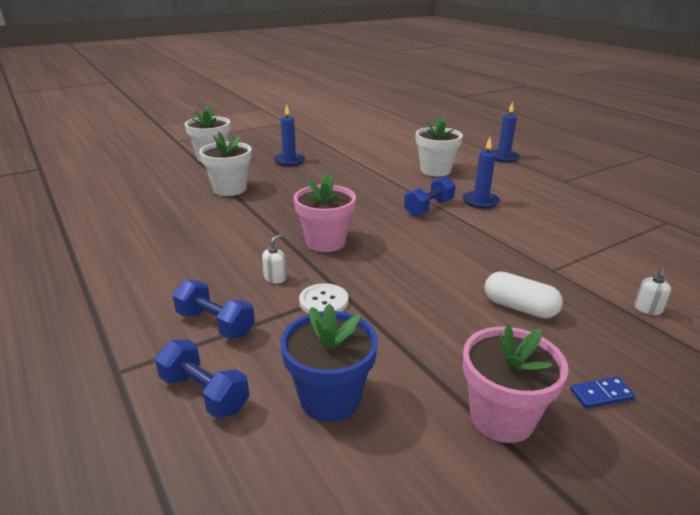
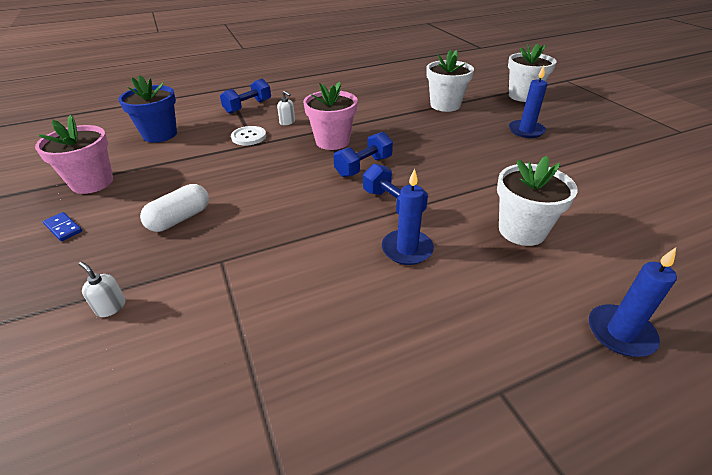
camera: 100 degrees right, 10 degrees up
blue dumbbell [155,339,249,418] -> blue dumbbell moved to [333,132,393,177]
blue domino [570,377,636,409] -> blue domino turned 45 degrees counterclockwise [43,212,82,241]

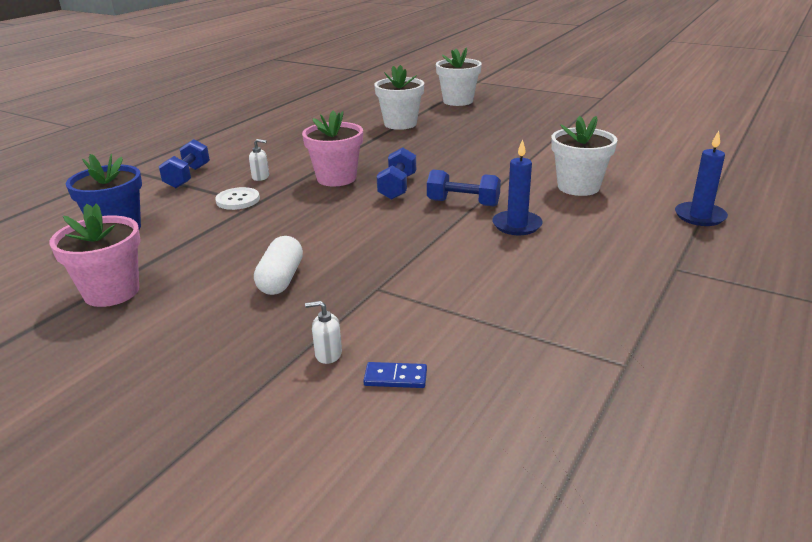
camera: 35 degrees left, 10 degrees down
blue domino [43,212,82,241] -> blue domino moved to [363,362,427,388]
blue candle [509,66,547,138] -> none

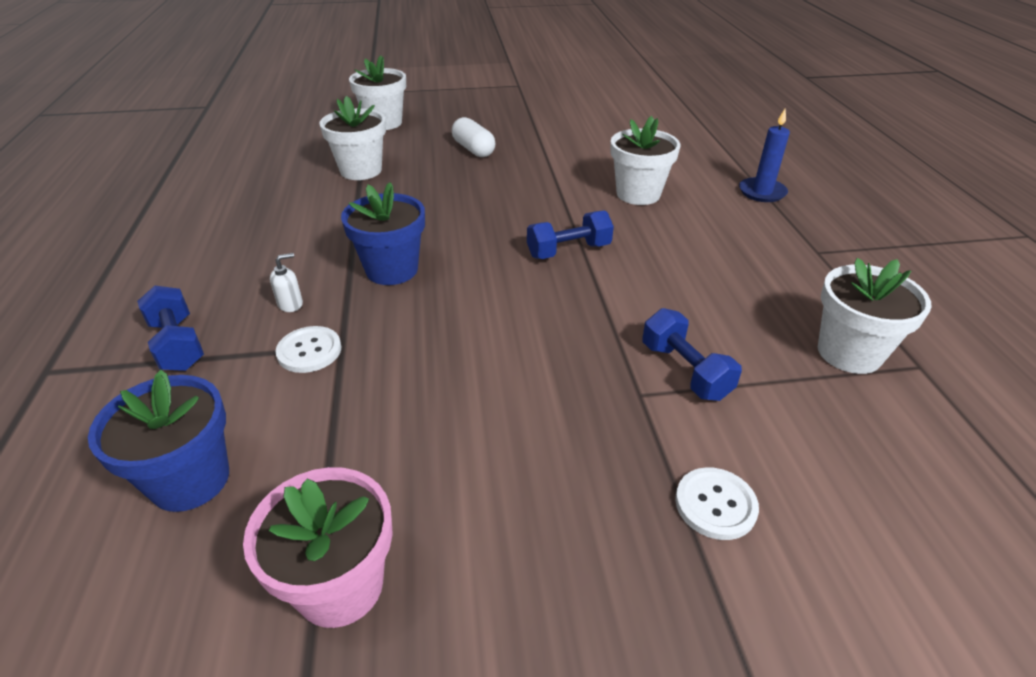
camera: 40 degrees left, 10 degrees up
white capsule [254,236,303,295] -> white capsule moved to [452,117,496,157]
pink flower pot [302,111,363,186] -> blue flower pot [341,182,425,285]
white soap dispenser [305,301,342,364] -> white button [675,467,759,540]
blue domino [363,362,427,388] -> none
blue dumbbell [377,147,416,200] -> blue dumbbell moved to [642,308,742,401]
blue candle [492,139,543,235] -> none
none -> white flower pot [818,258,932,374]

